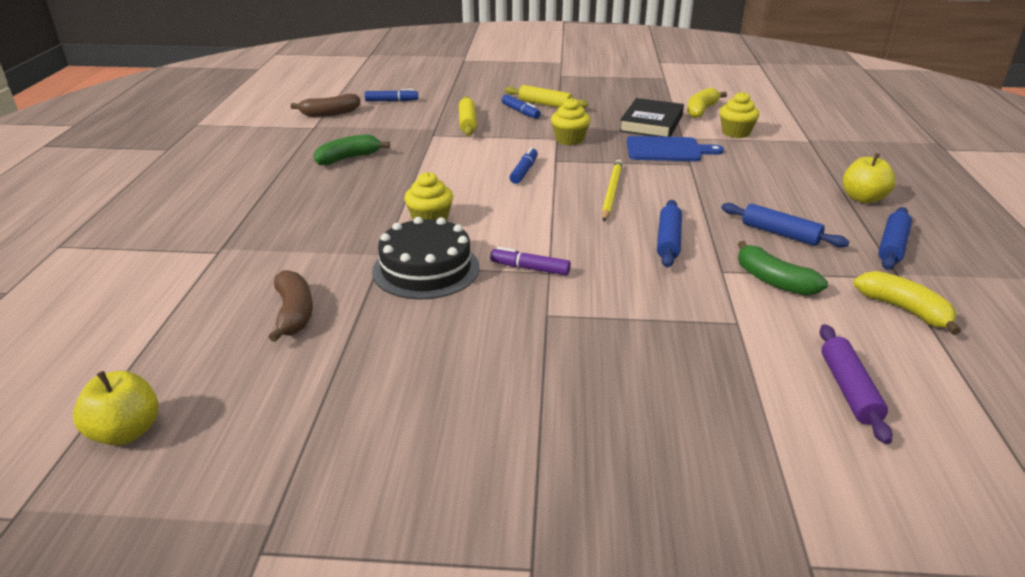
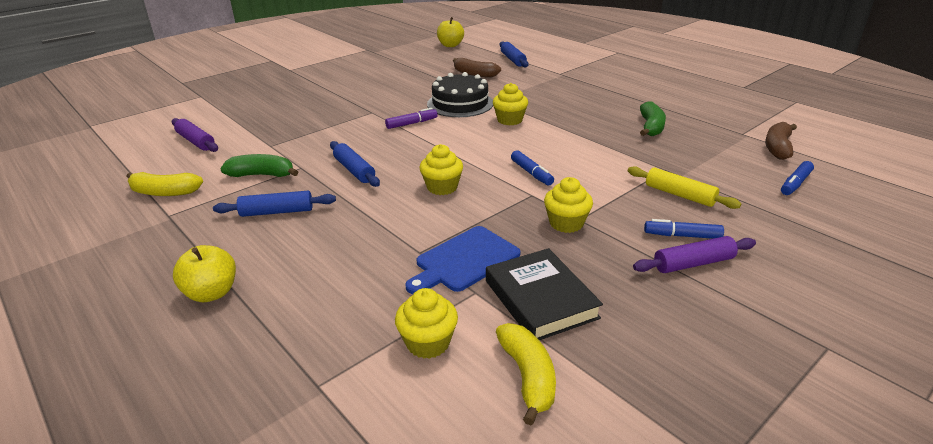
camera: 135 degrees right, 0 degrees up
yellow rolling pin [505,85,588,108] -> purple rolling pin [633,236,756,273]
yellow pencil [601,160,623,222] -> yellow cupcake [419,144,463,195]
blue rolling pin [878,207,912,270] -> blue rolling pin moved to [499,41,528,67]

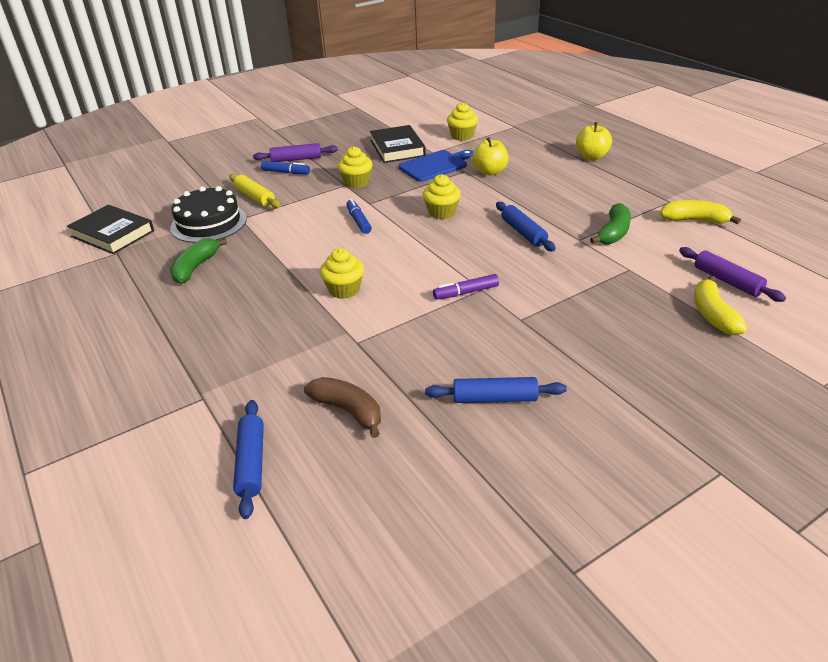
camera: 170 degrees left, 5 degrees up
blue rolling pin [213,191,336,217] -> blue rolling pin moved to [425,377,567,403]
green banana [220,154,298,177] -> green banana turned 75 degrees counterclockwise [590,203,631,245]
black cake [427,72,493,117] -> black cake moved to [170,186,247,243]
yellow apple [437,17,464,47] -> yellow apple moved to [472,137,509,176]
yellow banana [496,323,556,425] -> yellow banana moved to [694,276,748,335]
brown banana [765,122,797,160] -> black book [67,205,154,254]
blue marker [781,161,814,195] -> none

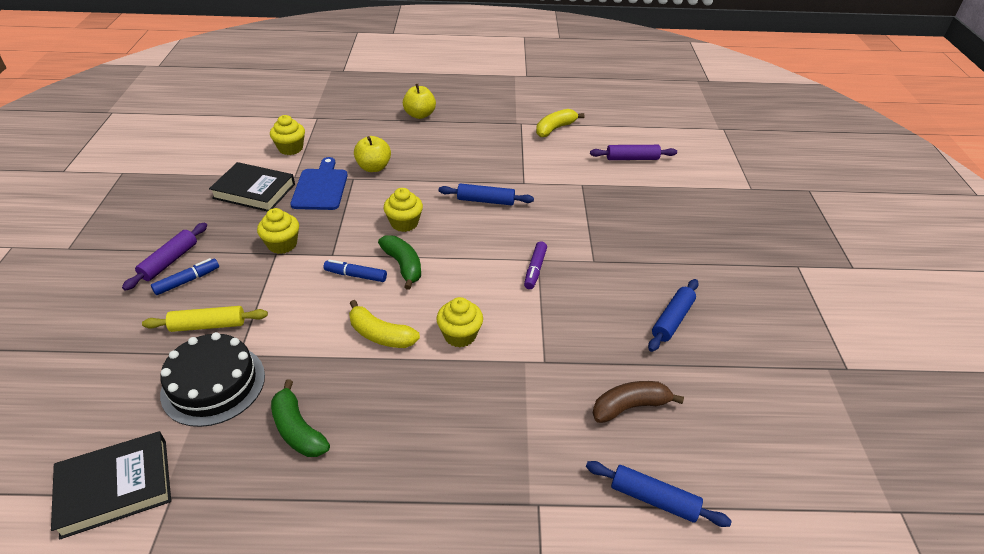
camera: 60 degrees left, 5 degrees up
green banana [590,203,631,245] -> green banana moved to [378,235,421,290]
yellow banana [694,276,748,335] -> yellow banana moved to [349,300,420,348]

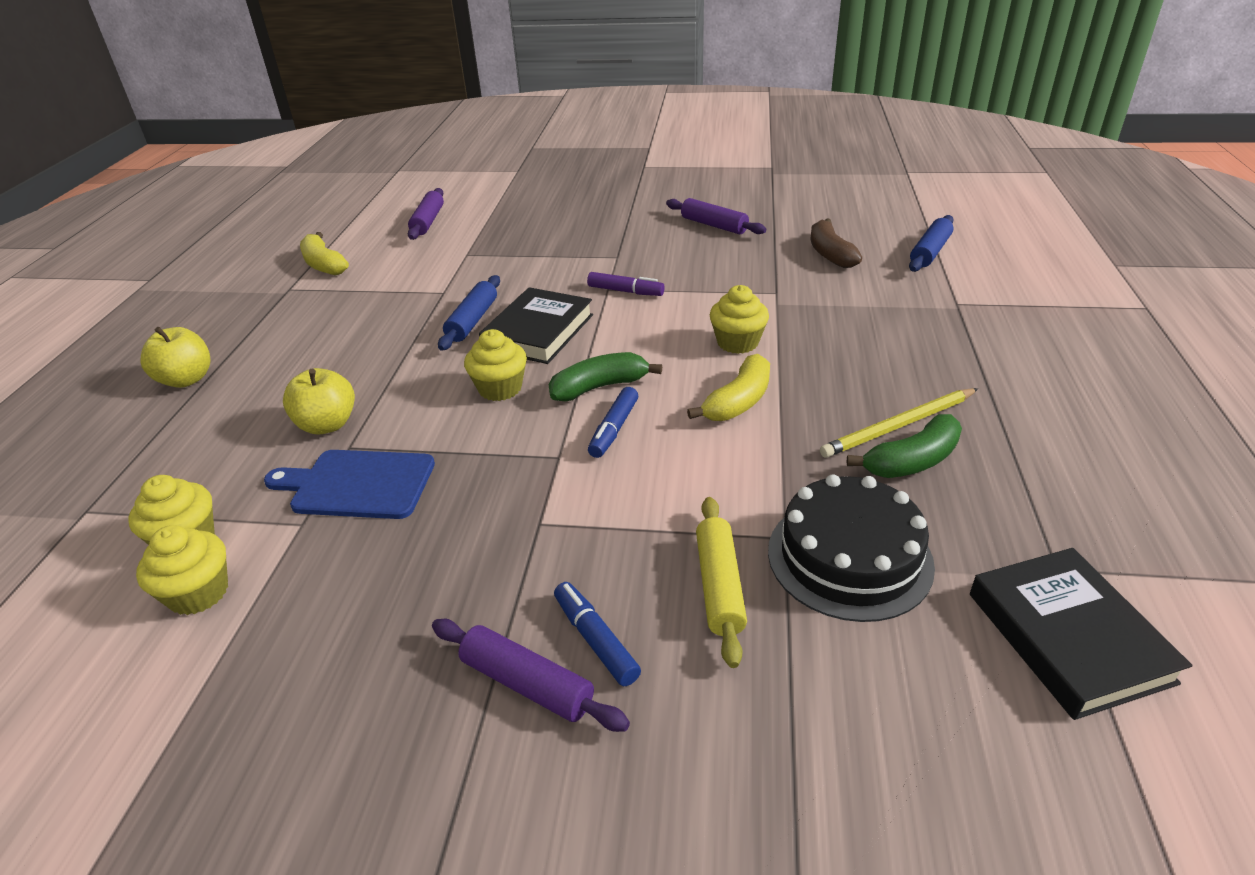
camera: 80 degrees left, 5 degrees down
black book [209,162,295,212] -> black book moved to [479,287,593,364]
yellow cupcake [257,208,299,254] -> yellow cupcake moved to [136,525,228,615]
blue rolling pin [648,279,699,352] -> purple rolling pin [666,198,766,234]
none -> yellow pencil [820,388,978,458]

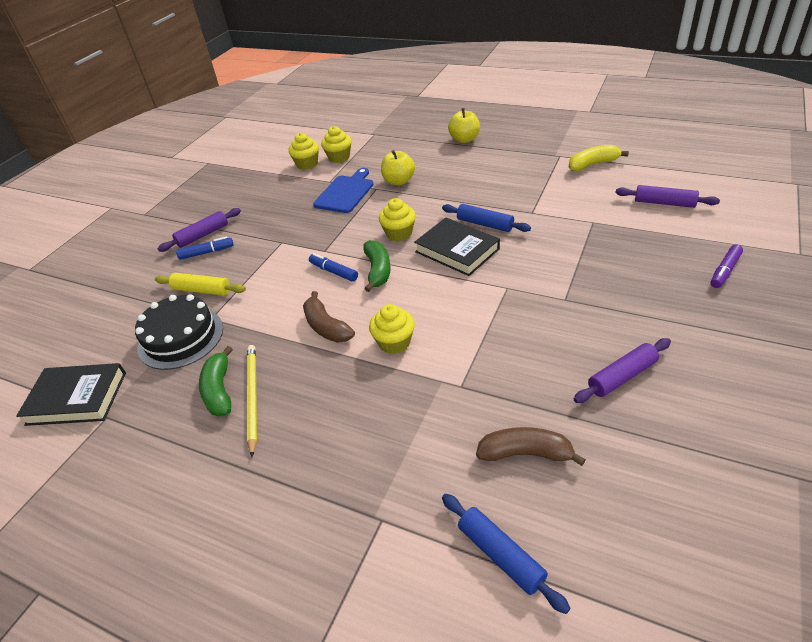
camera: 110 degrees right, 5 degrees up
purple marker [587,272,665,296] -> purple marker moved to [710,245,743,288]
yellow banana [687,354,770,421] -> brown banana [303,291,355,343]

